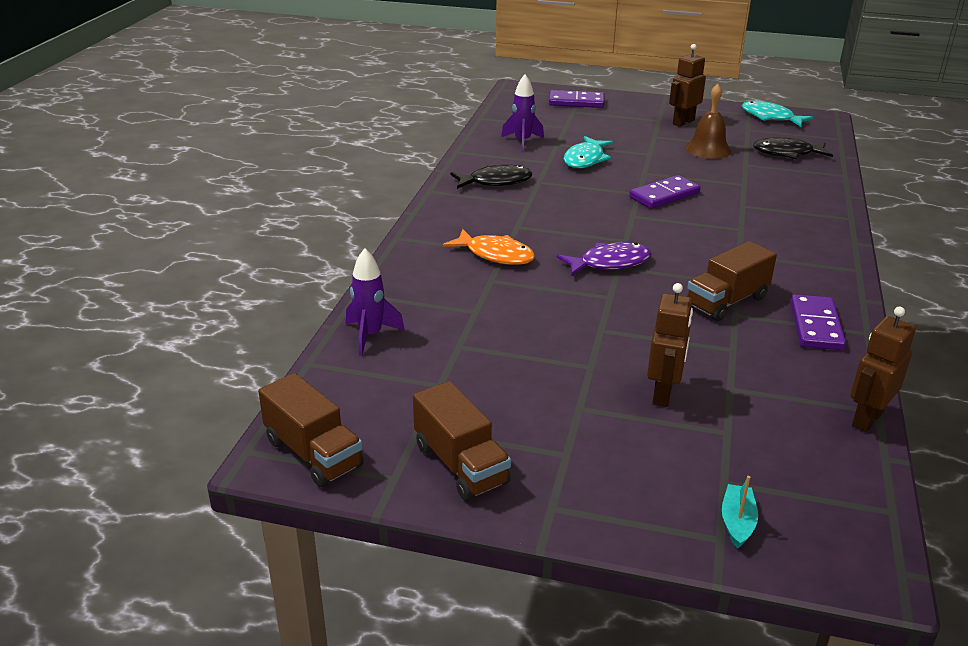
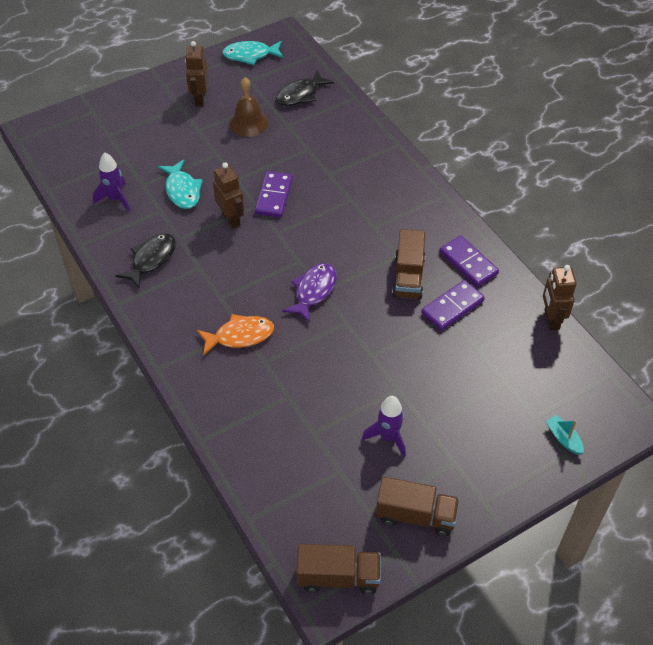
camera: 45 degrees left, 20 degrees up
purple rocket [346,248,405,356] -> purple rocket moved to [362,396,406,457]
purple domino [549,90,605,108] -> purple domino moved to [421,280,485,331]
brown robot [647,283,693,407] -> brown robot moved to [213,162,244,229]

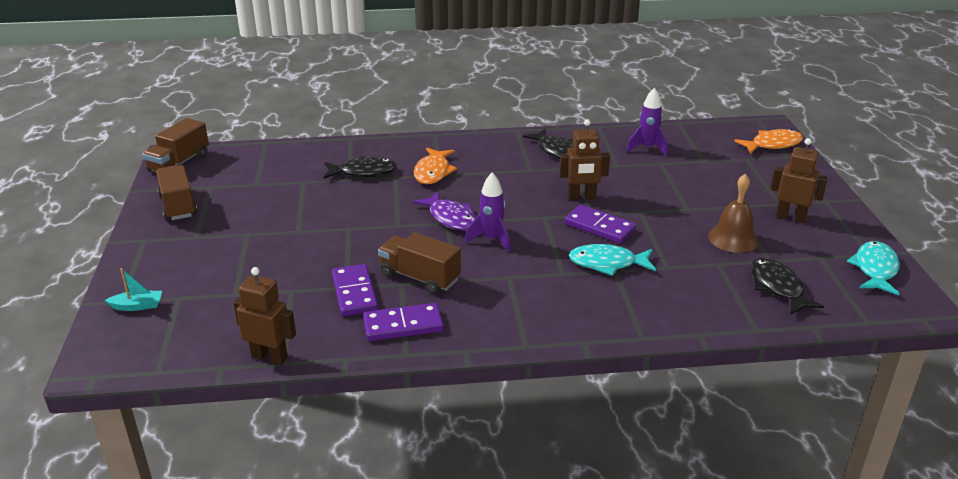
camera: 115 degrees right, 20 degrees down
turquoise fish [158,159,203,209] -> turquoise fish moved to [569,244,656,276]
purple rocket [362,396,406,457] -> purple rocket moved to [465,172,510,252]
brown truck [376,477,460,536] -> brown truck turned 120 degrees clockwise [156,165,197,220]
none -> black fish [324,156,397,179]
none -> orange fish [734,129,803,154]

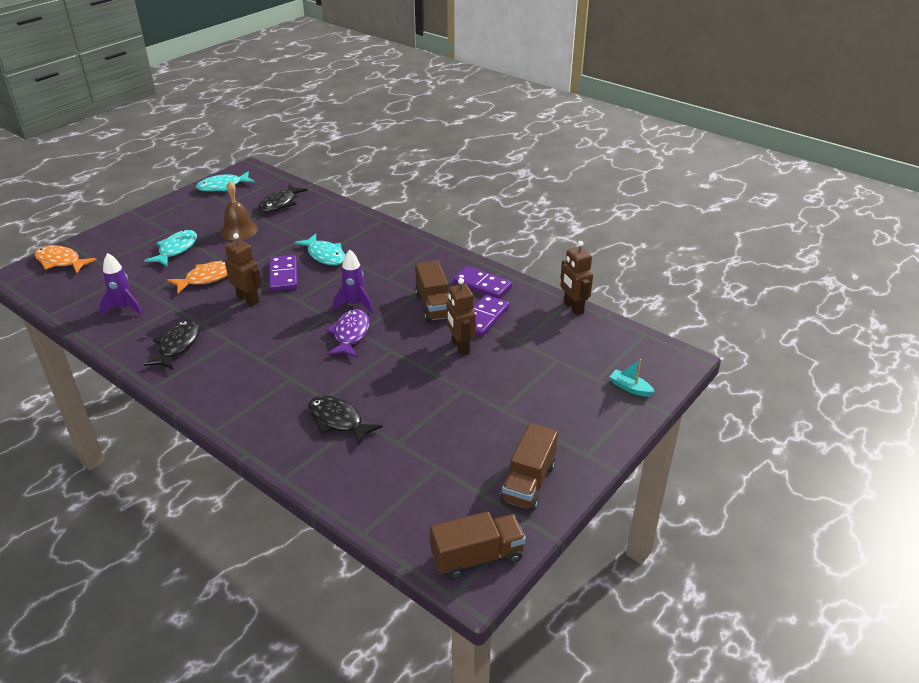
camera: 135 degrees left, 5 degrees up
orange fish [414,148,457,184] -> orange fish moved to [167,261,228,293]
brown robot [771,138,828,223] -> brown robot moved to [446,278,476,355]
none -> turquoise fish [144,230,197,266]

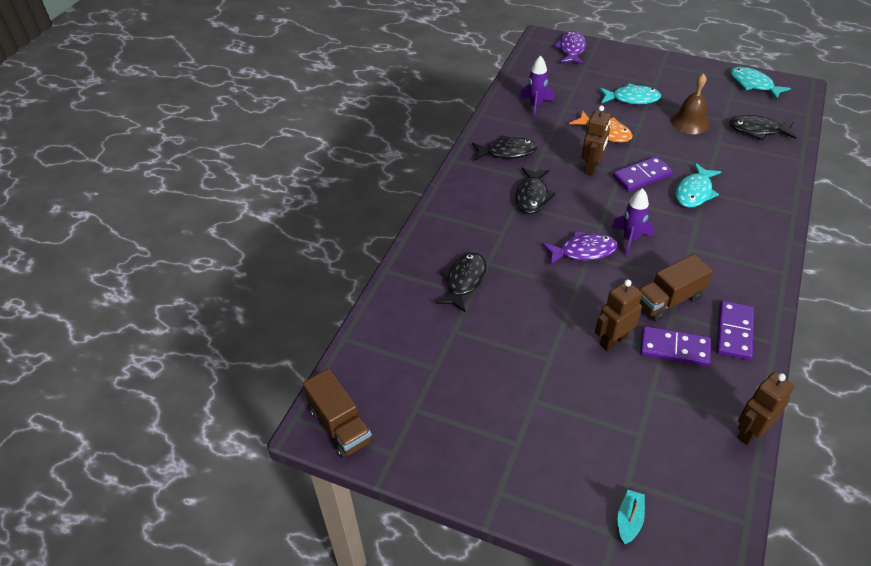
camera: 75 degrees right, 10 degrees up
orange fish [35,245,97,273] -> purple fish [554,31,586,64]
brown truck [500,423,558,511] -> none
none -> black fish [515,167,556,214]

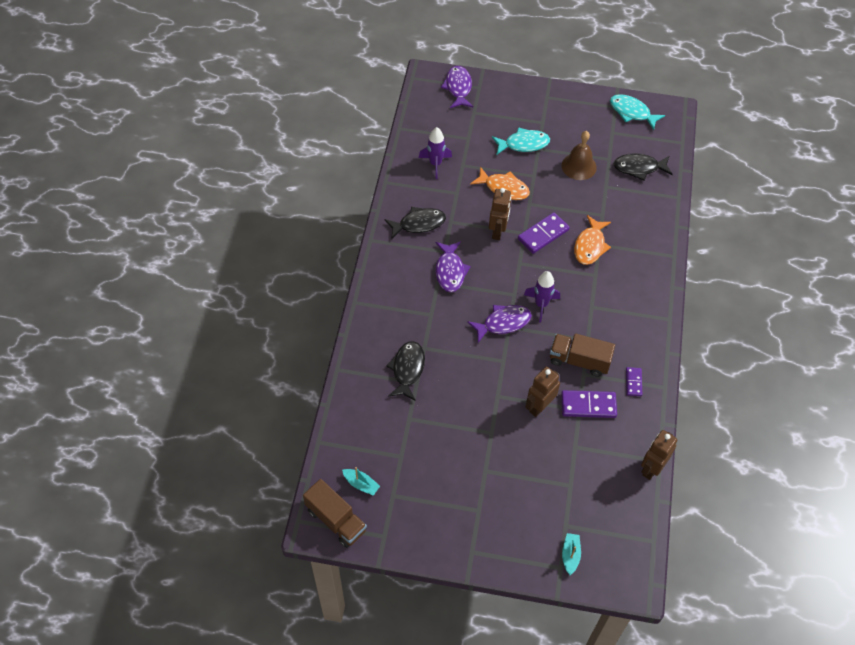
camera: 15 degrees left, 10 degrees up
black fish [515,167,556,214] -> purple fish [435,241,471,292]
brown truck [638,254,713,321] -> brown truck turned 60 degrees clockwise [550,333,615,377]
turquoise fish [676,163,721,208] -> orange fish [574,215,611,265]
purple domino [717,301,754,360] -> purple domino [626,367,642,396], size x0.58
none -> turquoise boat [342,467,380,496]

